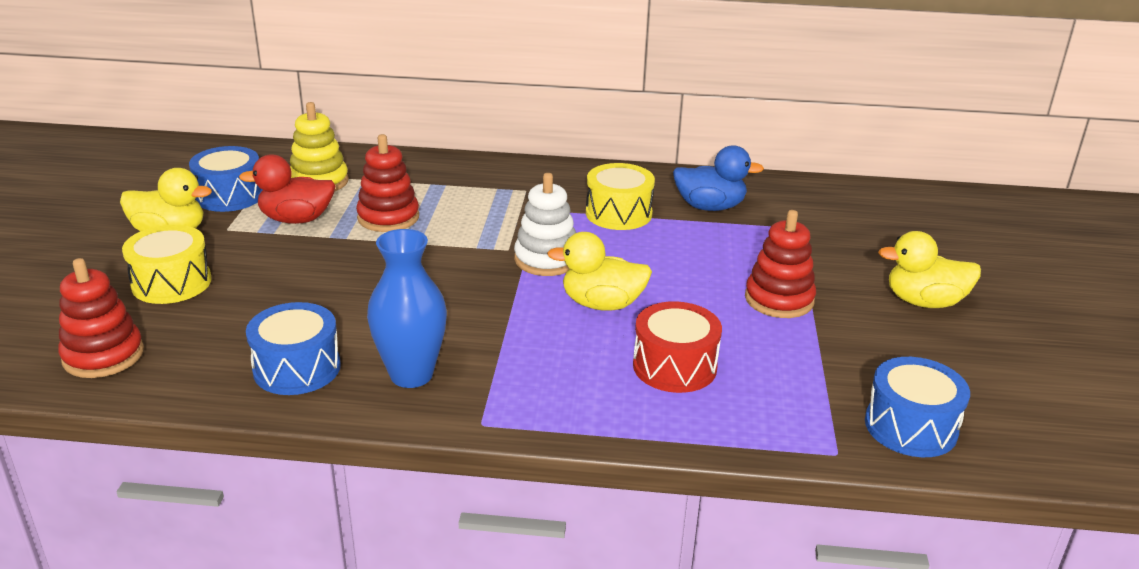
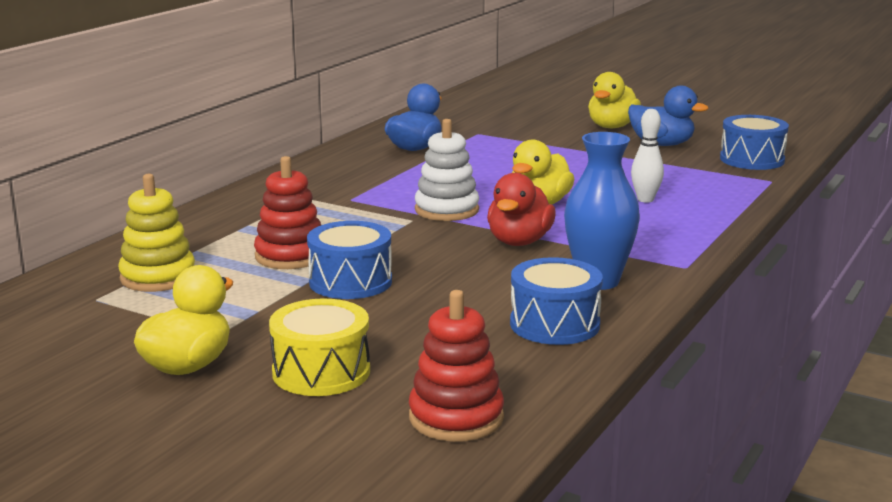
camera: 65 degrees left, 10 degrees down
blue drum [189,146,262,212] -> blue drum moved to [307,221,392,299]
red duck [239,154,336,224] -> red duck moved to [487,173,556,246]
yellow drum [586,163,655,230] -> none
red drum [633,301,722,393] -> white bowling pin [631,109,664,203]
red stacking toy [745,210,816,318] -> none
none -> blue duck [628,86,709,146]

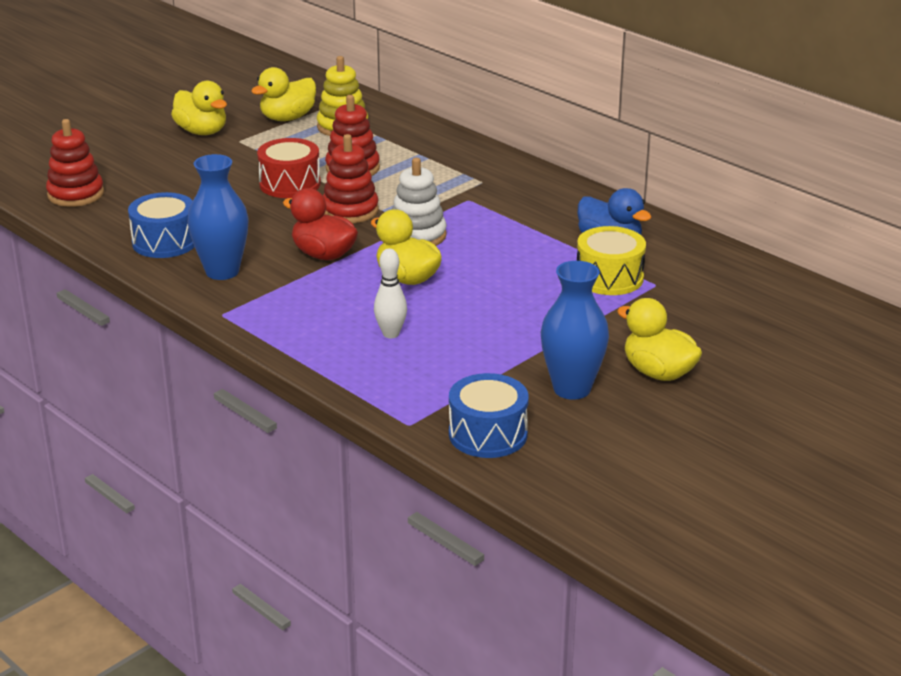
camera: 105 degrees right, 10 degrees up
yellow drum [269,299,370,396] -> yellow drum moved to [577,226,646,295]
blue drum [307,221,392,299] -> red drum [257,138,321,198]
blue duck [628,86,709,146] -> blue vase [541,261,609,400]
none -> yellow duck [251,67,316,121]
none -> red stacking toy [323,134,379,223]

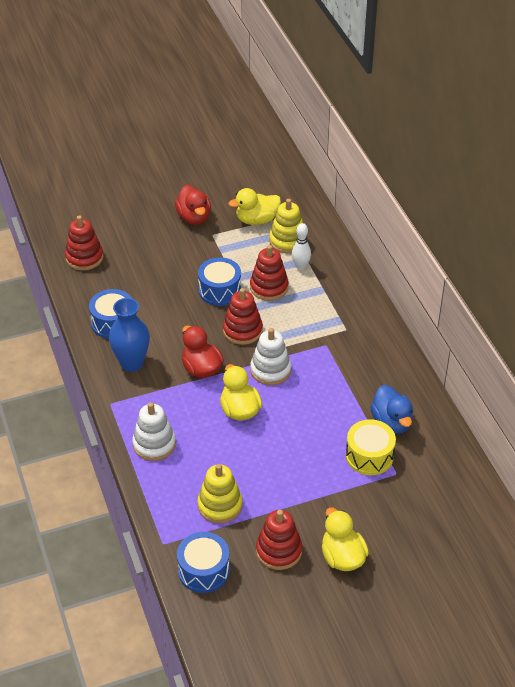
camera: 25 degrees right, 15 degrees up
yellow duck [171,81,227,135] -> red duck [175,185,211,225]
red drum [257,138,321,198] -> blue drum [198,257,241,306]
white bowling pin [374,248,407,338] -> white bowling pin moved to [292,223,311,270]
blue vase [541,261,609,400] -> red stacking toy [256,510,302,570]
none -> white stacking toy [132,402,176,461]
none -> yellow stacking toy [198,464,243,524]

